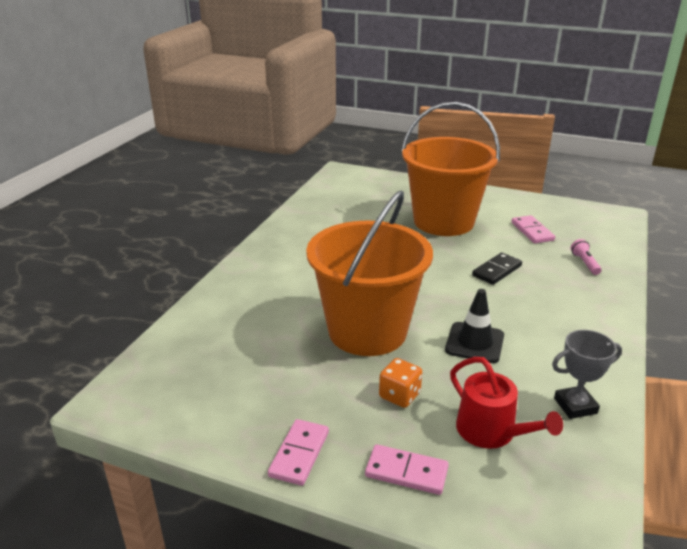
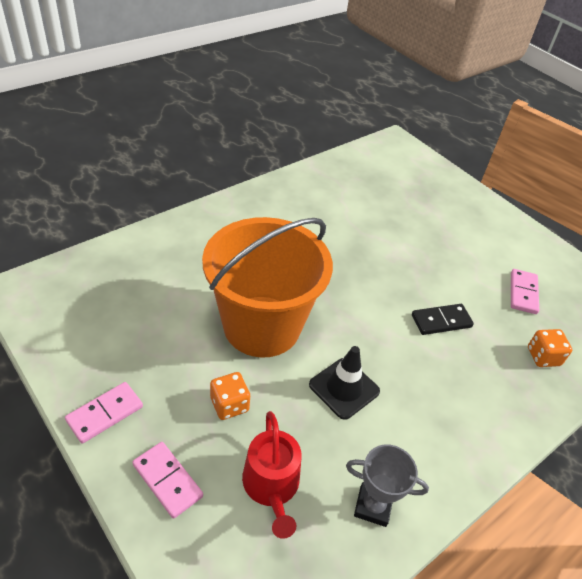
camera: 25 degrees right, 15 degrees up
orange bucket [401,102,500,236] -> none
pink flashlight [571,239,602,275] -> orange dice [528,329,572,367]

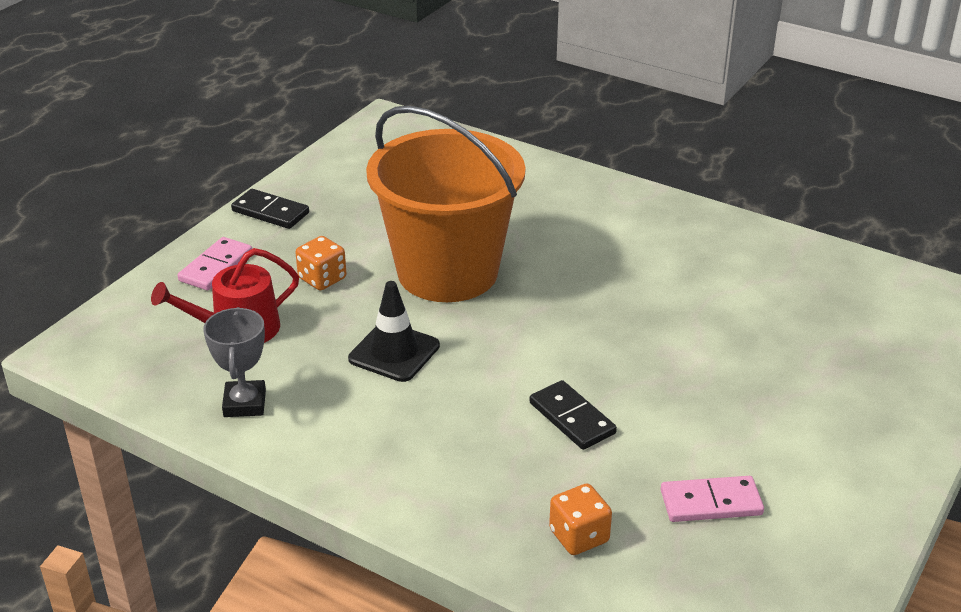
camera: 75 degrees right, 10 degrees down
pink domino [65,382,143,444] -> black domino [231,189,309,229]

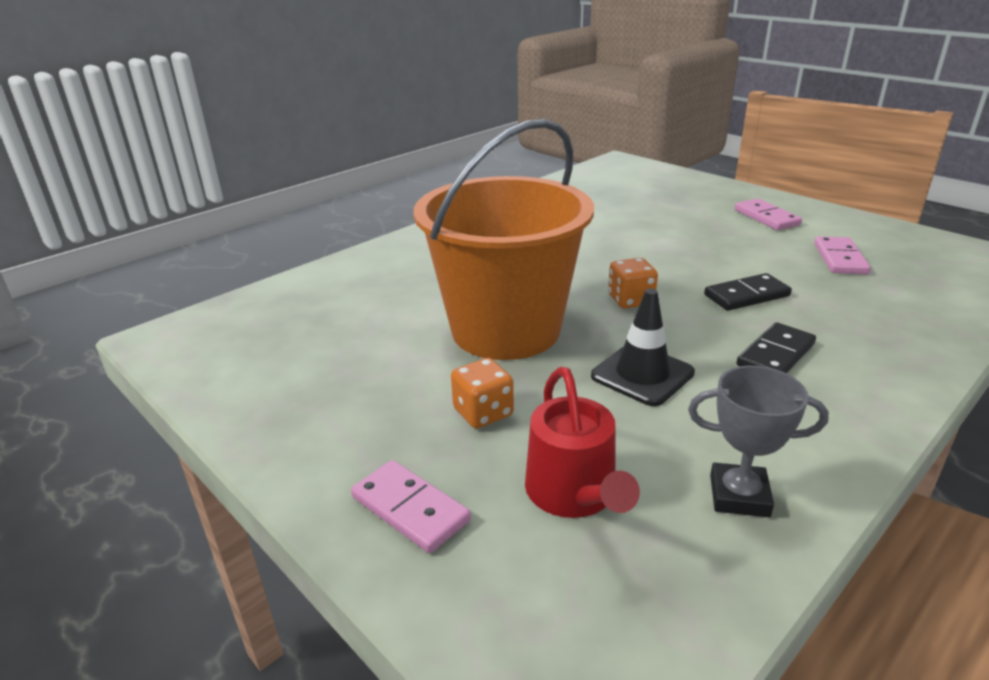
camera: 75 degrees left, 5 degrees down
black domino [231,189,309,229] -> black domino moved to [736,322,816,373]
orange dice [549,484,612,555] -> orange dice moved to [608,258,658,308]
none -> pink domino [735,199,802,230]

